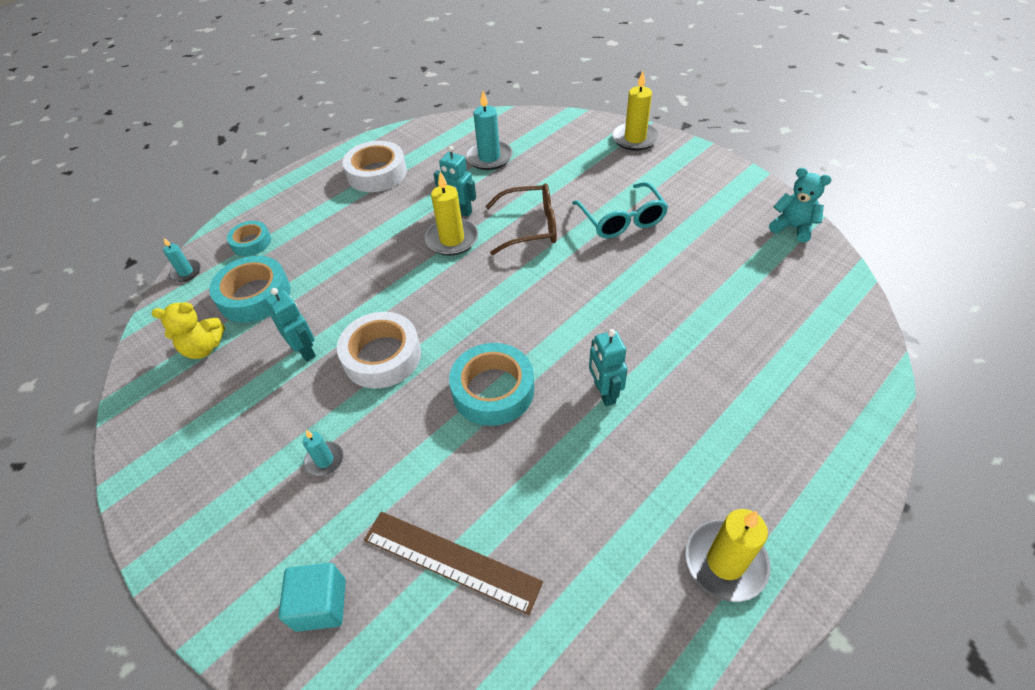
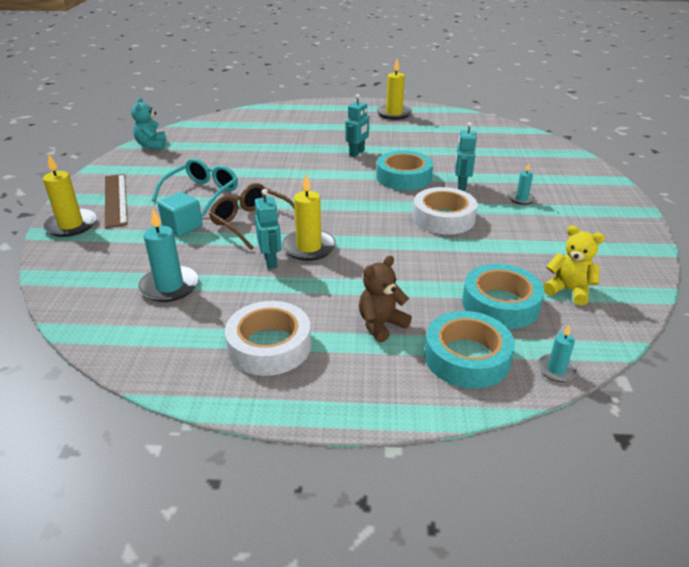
camera: 135 degrees left, 15 degrees down
turquoise tape [227,221,271,256] -> turquoise tape [424,311,515,389], size x1.68
turquoise robot [265,288,316,362] -> turquoise robot moved to [455,122,477,191]
turquoise cube [278,563,346,632] -> turquoise cube moved to [158,192,203,236]
brown ruler [364,511,543,615] -> brown ruler moved to [105,174,128,228]
none -> brown teddy bear [359,256,412,343]

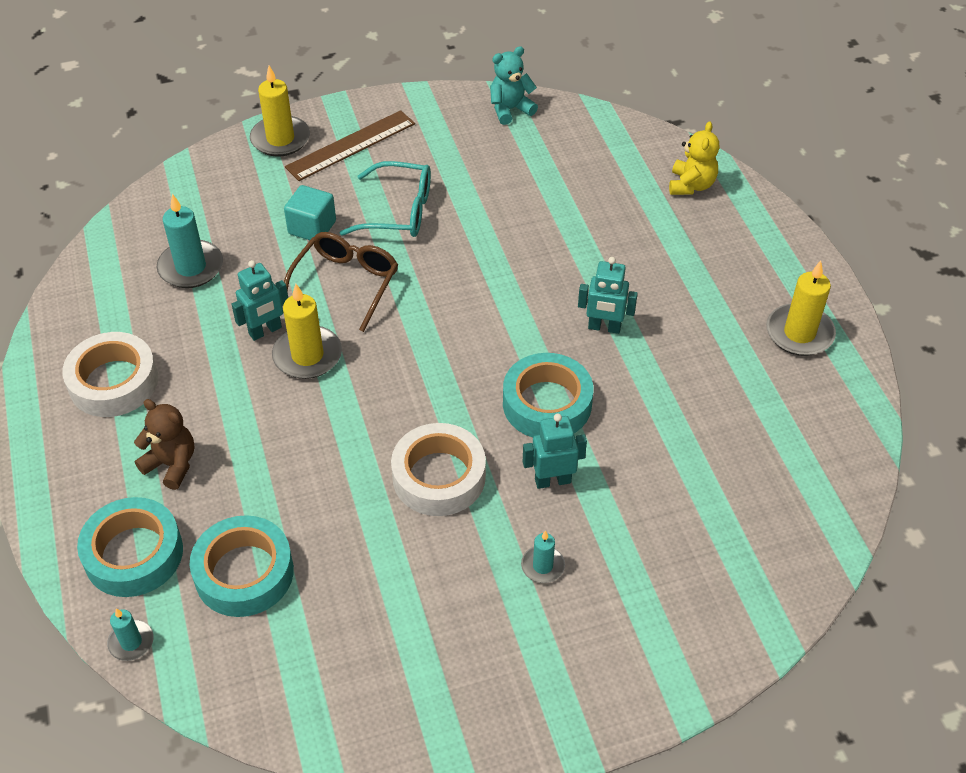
camera: 70 degrees right, 15 degrees up
yellow teddy bear [543,225,605,306] -> yellow teddy bear moved to [669,121,719,195]

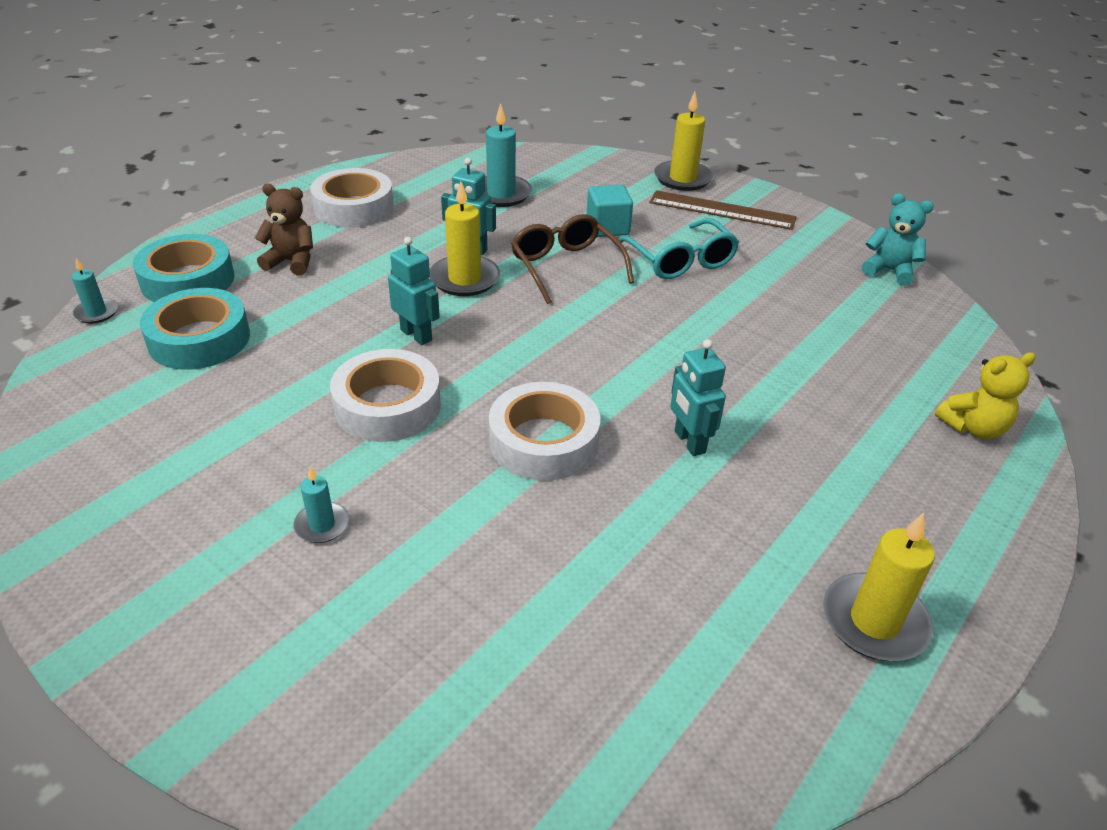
camera: 55 degrees right, 10 degrees down
brown teddy bear [134,399,195,490] -> brown teddy bear turned 75 degrees counterclockwise [255,184,313,276]
brown glasses [284,232,398,332] -> brown glasses turned 105 degrees counterclockwise [511,214,634,304]
turquoise tape [503,353,593,438] -> white tape [489,382,600,481]
turquoise robot [523,414,587,489] -> turquoise robot moved to [388,237,440,345]

